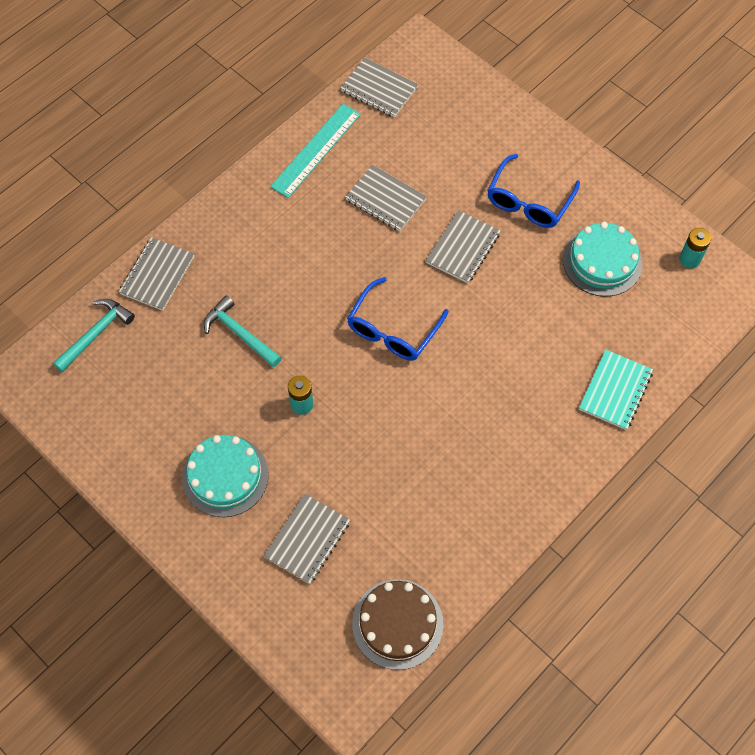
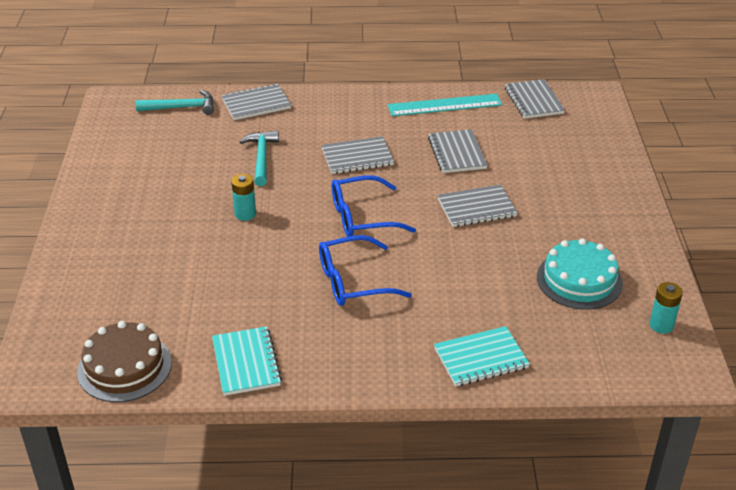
camera: 45 degrees right, 25 degrees down
turquoise cake [182,435,269,517] -> none
grey notebook [264,494,350,584] -> grey notebook moved to [321,136,394,174]
blue glasses [487,154,580,228] -> blue glasses moved to [319,235,412,306]
none -> turquoise notebook [212,326,282,396]

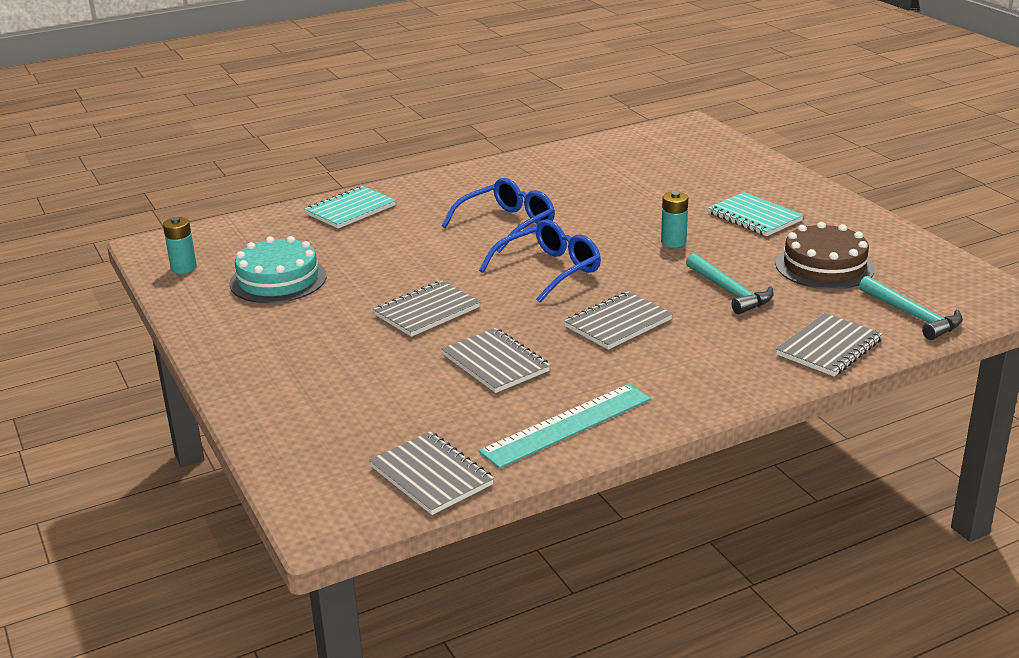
camera: 155 degrees right, 10 degrees down
brown cake [77,321,172,402] -> brown cake moved to [775,222,875,289]
turquoise hammer [136,90,214,115] -> turquoise hammer turned 90 degrees counterclockwise [859,276,963,340]
turquoise notebook [212,326,282,396] -> turquoise notebook moved to [708,192,804,236]

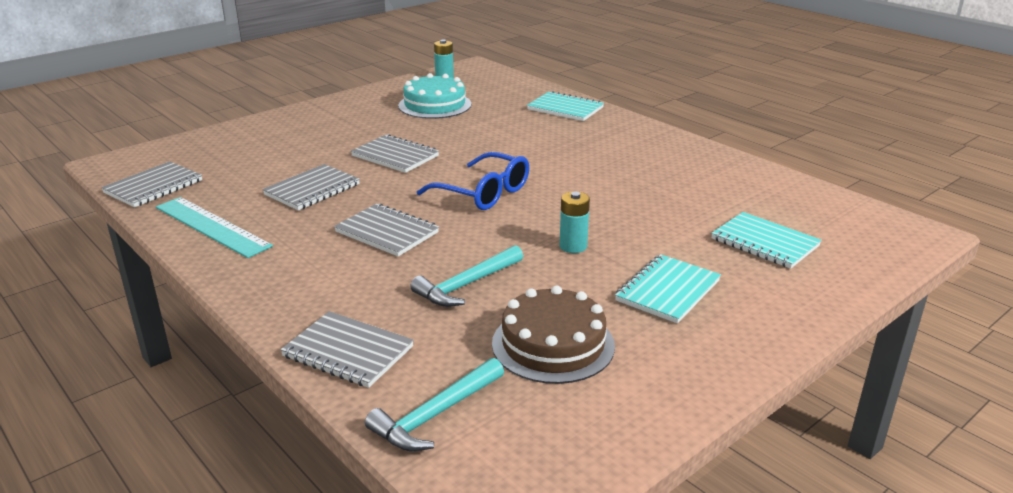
camera: 75 degrees right, 0 degrees up
blue glasses [442,178,555,253] -> none
none -> turquoise notebook [711,212,822,269]

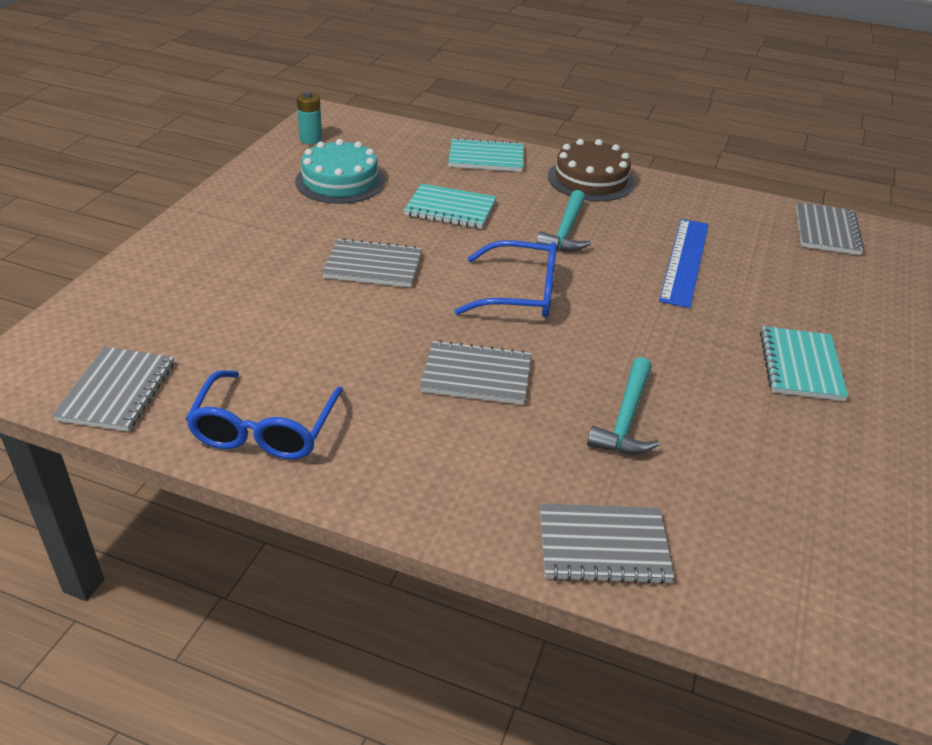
camera: 30 degrees left, 10 degrees up
turquoise ruler [156,197,273,258] -> blue glasses [186,370,343,459]
grey notebook [262,164,360,211] -> grey notebook moved to [796,202,864,255]
turquoise hammer [365,358,504,451] -> turquoise hammer moved to [536,190,591,251]
brown cake [492,286,615,384] -> brown cake moved to [548,139,635,201]
turquoise battery [560,191,590,253] -> none
turquoise notebook [711,212,822,269] -> turquoise notebook moved to [404,184,496,229]
none -> blue ruler [659,219,709,308]

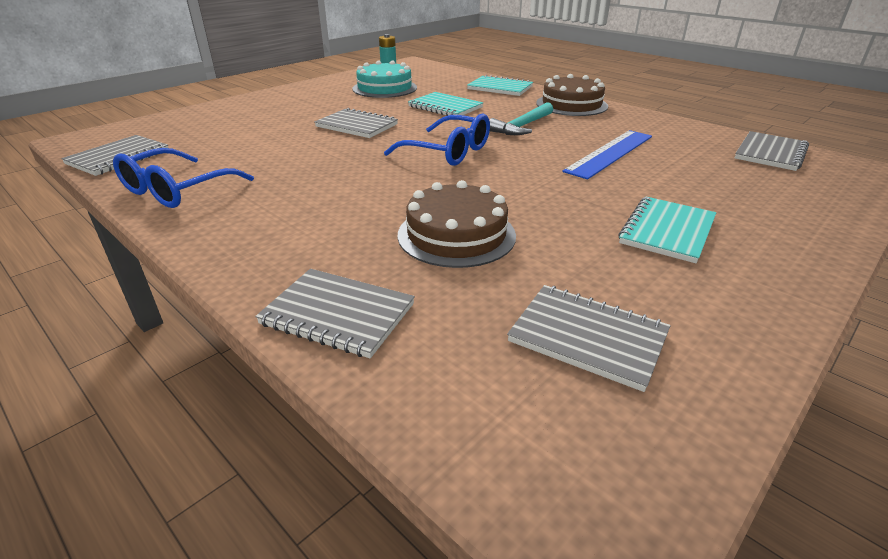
camera: 25 degrees right, 5 degrees down
grey notebook [420,340,531,405] -> grey notebook moved to [507,285,670,392]
turquoise hammer [587,357,660,455] -> brown cake [397,180,516,268]

